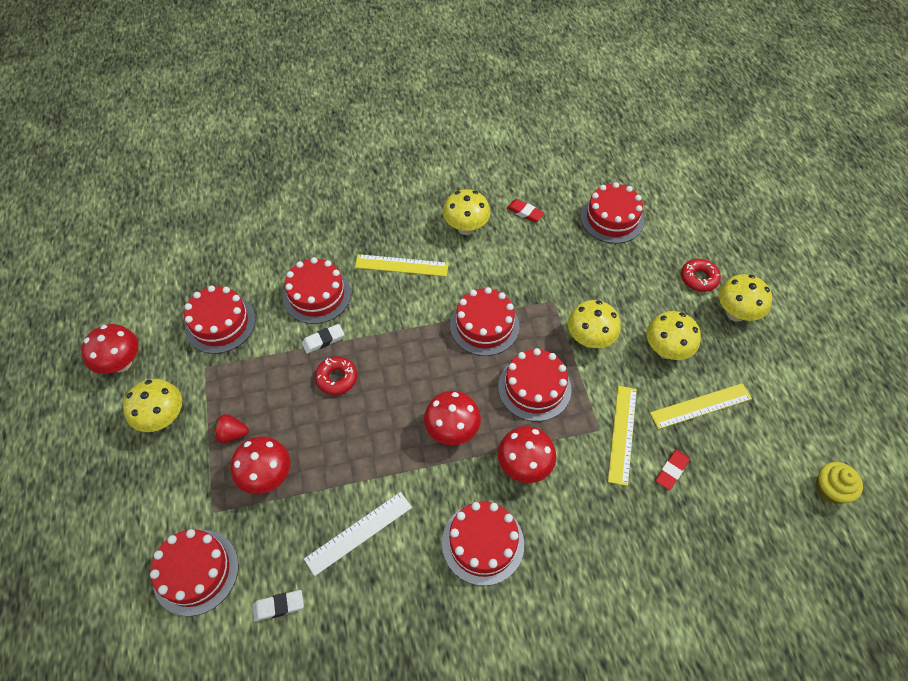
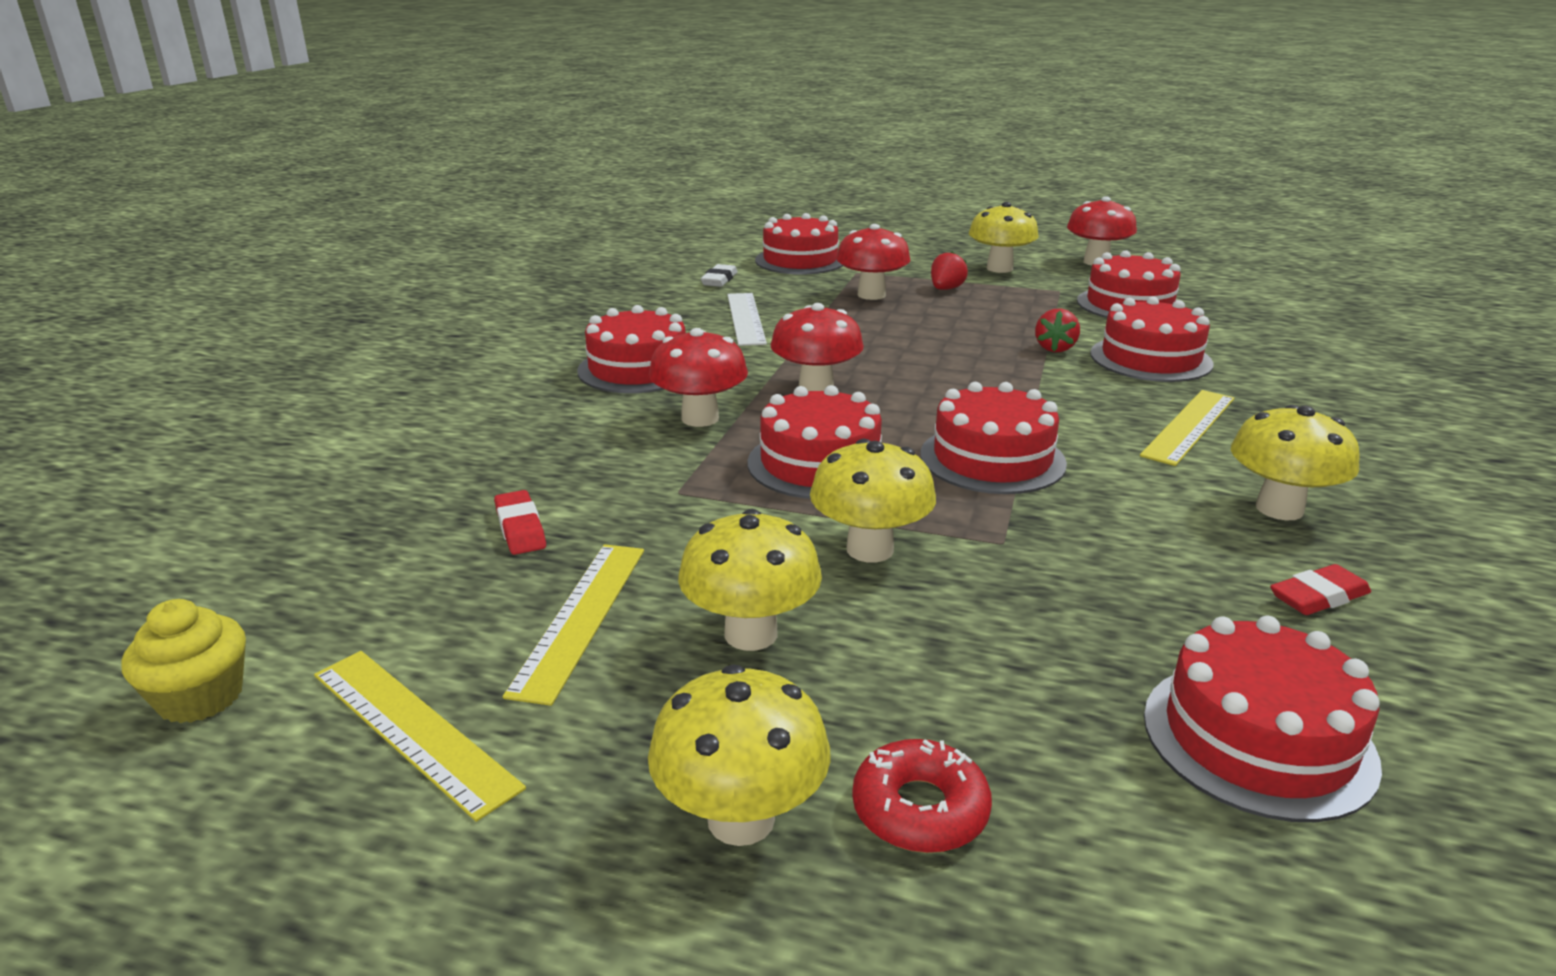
camera: 120 degrees right, 30 degrees down
white eraser [302,324,344,354] -> red strawberry [1035,308,1080,352]
red donut [315,356,357,395] -> none
yellow ruler [608,386,637,486] -> yellow ruler moved to [314,651,526,822]

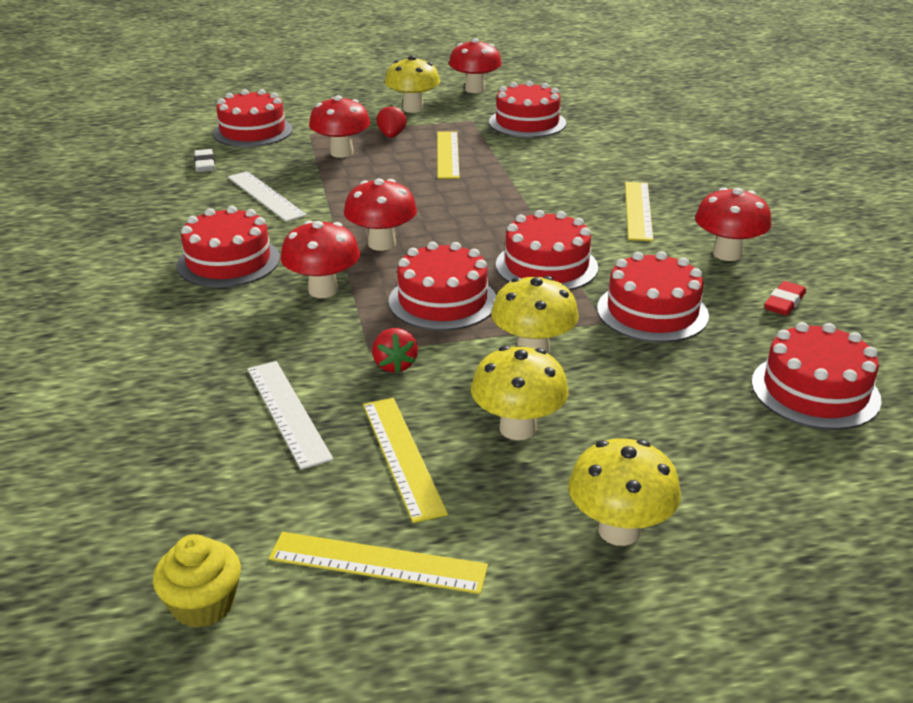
camera: 30 degrees left, 5 degrees up
red eraser [494,490,546,555] -> white ruler [247,361,333,470]
red donut [852,739,992,853] -> none
red strawberry [1035,308,1080,352] -> red strawberry moved to [372,328,418,373]
red cake [1090,296,1214,382] -> red cake moved to [597,251,709,342]
yellow mushroom [1231,405,1360,520] -> red mushroom [695,187,771,261]
none -> yellow ruler [437,131,460,179]

